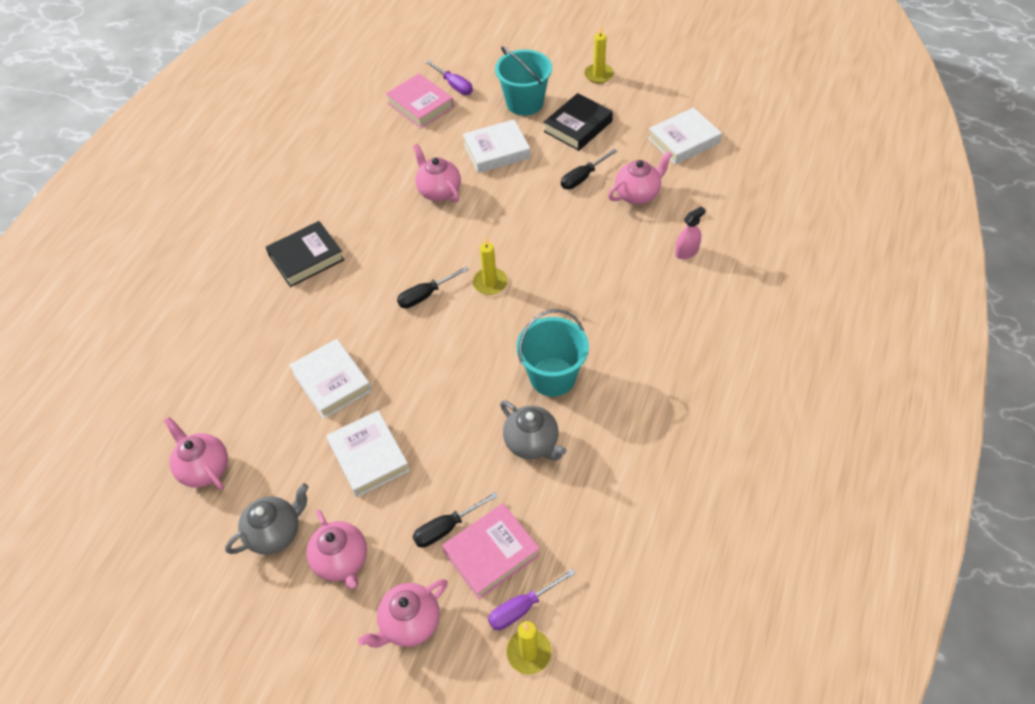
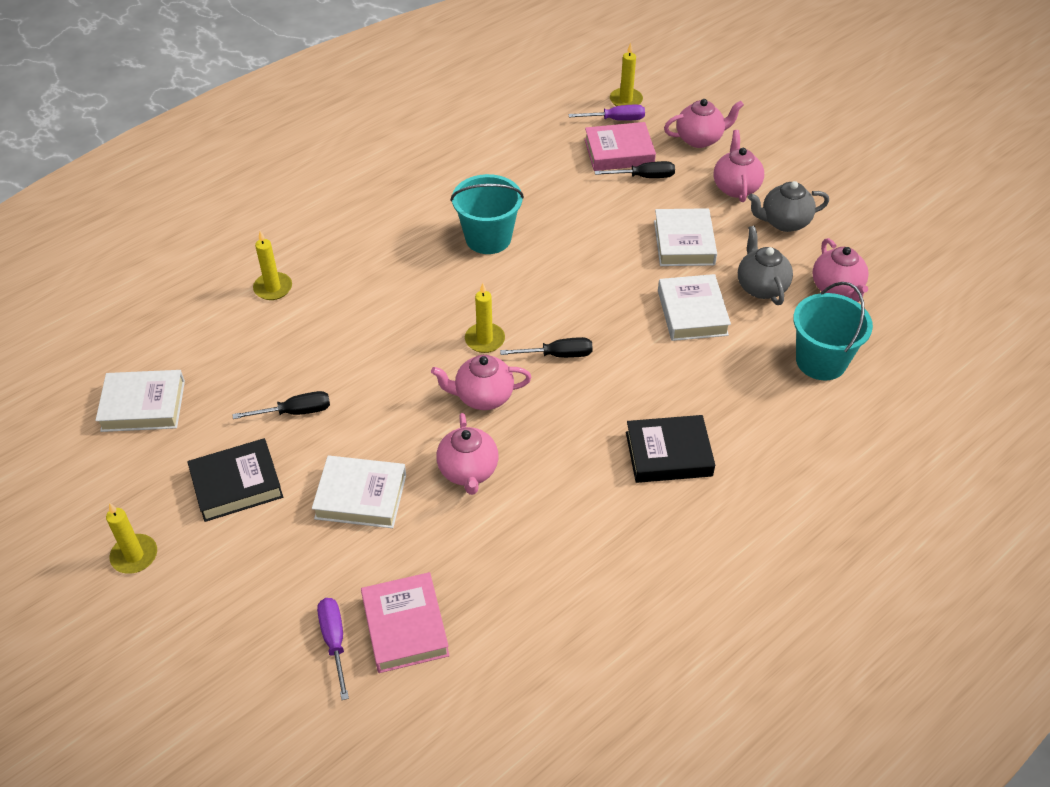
camera: 155 degrees left, 5 degrees down
turquoise bucket [495,46,552,116] -> turquoise bucket moved to [793,282,873,380]
grey teapot [500,400,566,461] -> grey teapot moved to [738,226,793,305]
pink teapot [608,151,673,204] -> pink teapot moved to [431,355,532,410]
pink spray bottle [675,206,706,259] -> yellow candle [253,231,292,300]

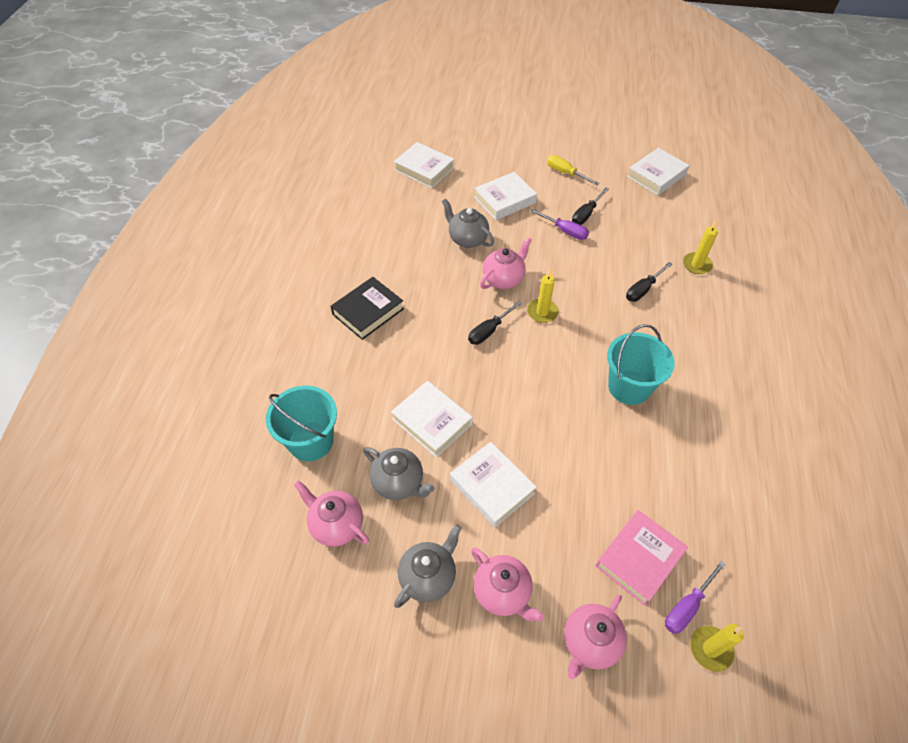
camera: 140 degrees right, 5 degrees up
yellow candle [106,503,157,574] -> none
black book [187,438,283,522] -> yellow screwdriver [547,155,599,185]
purple screwdriver [317,598,349,700] -> purple screwdriver moved to [530,209,589,240]
pink book [361,572,450,673] -> white book [394,142,454,188]
pink teapot [436,413,498,495] -> grey teapot [442,198,494,248]
black screwdriver [595,161,675,178] -> black screwdriver moved to [626,262,672,302]

